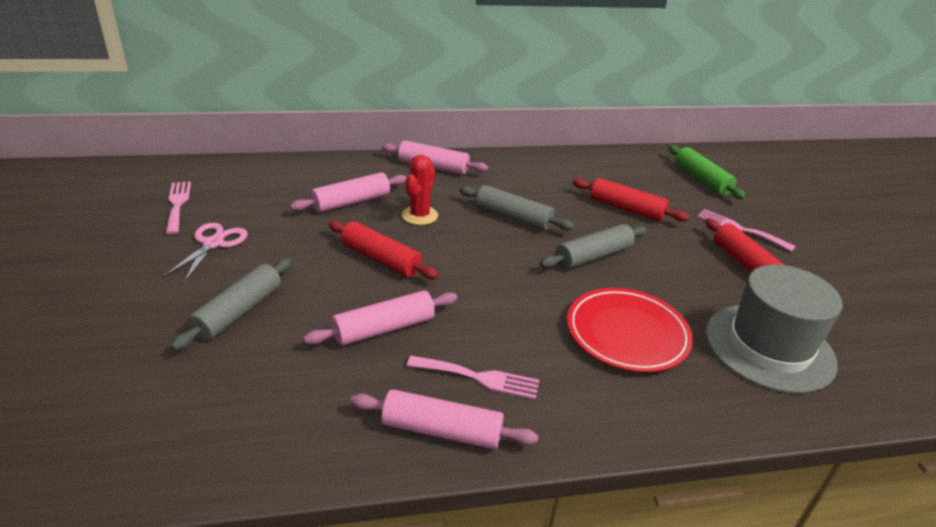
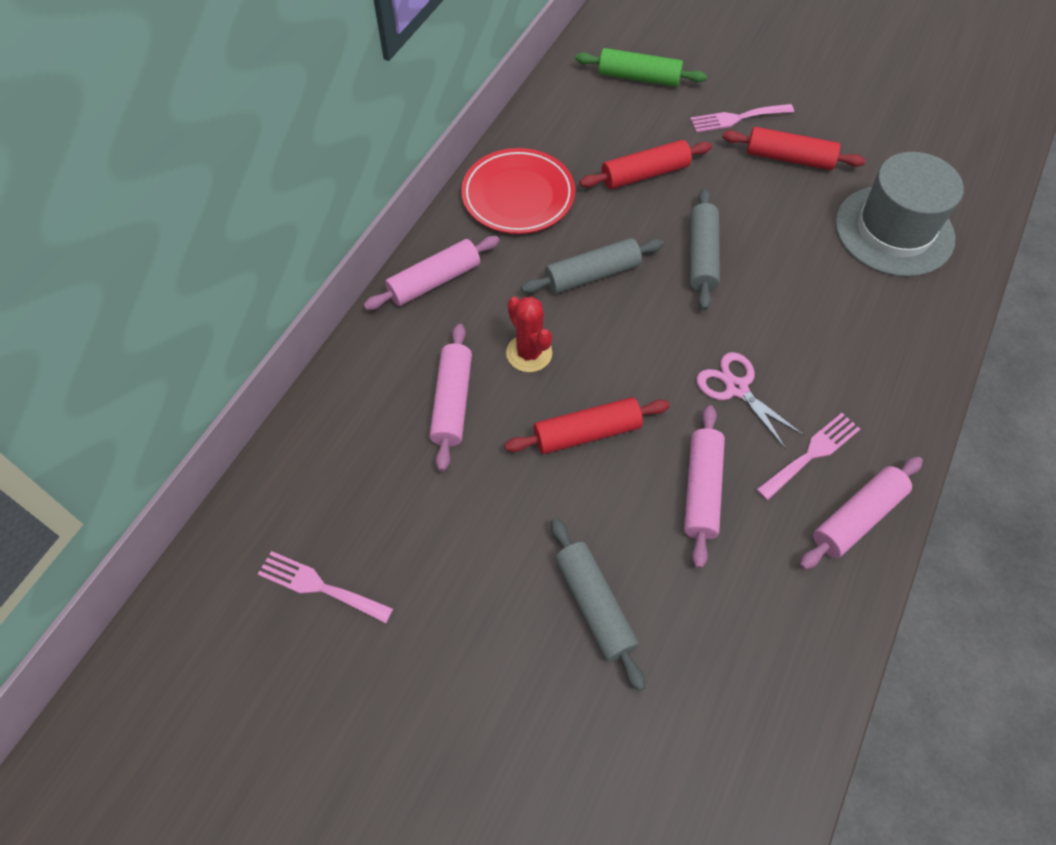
camera: 50 degrees left, 25 degrees up
pink scissors [162,223,248,284] -> pink scissors moved to [696,352,804,449]
red plate [567,288,693,372] -> red plate moved to [461,148,575,234]

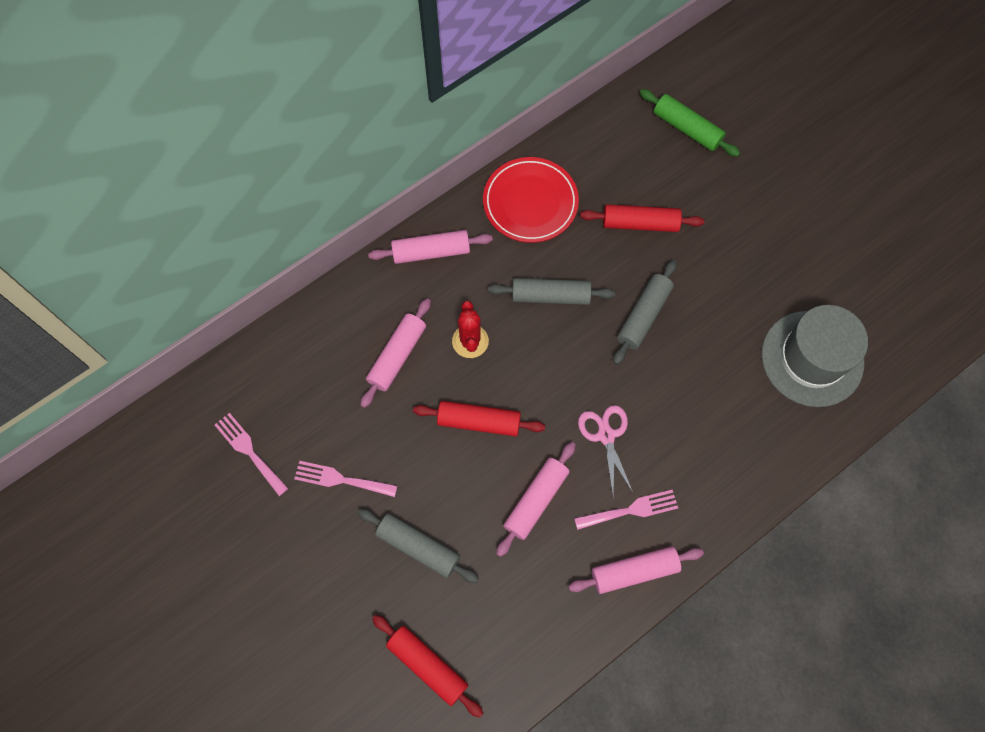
camera: 25 degrees right, 10 degrees up
grey rolling pin [551,518,645,691] -> grey rolling pin turned 60 degrees counterclockwise [358,509,479,583]
pink fork [690,104,794,133] -> pink fork moved to [294,461,397,497]
red rolling pin [722,127,866,170] -> red rolling pin moved to [372,615,483,718]

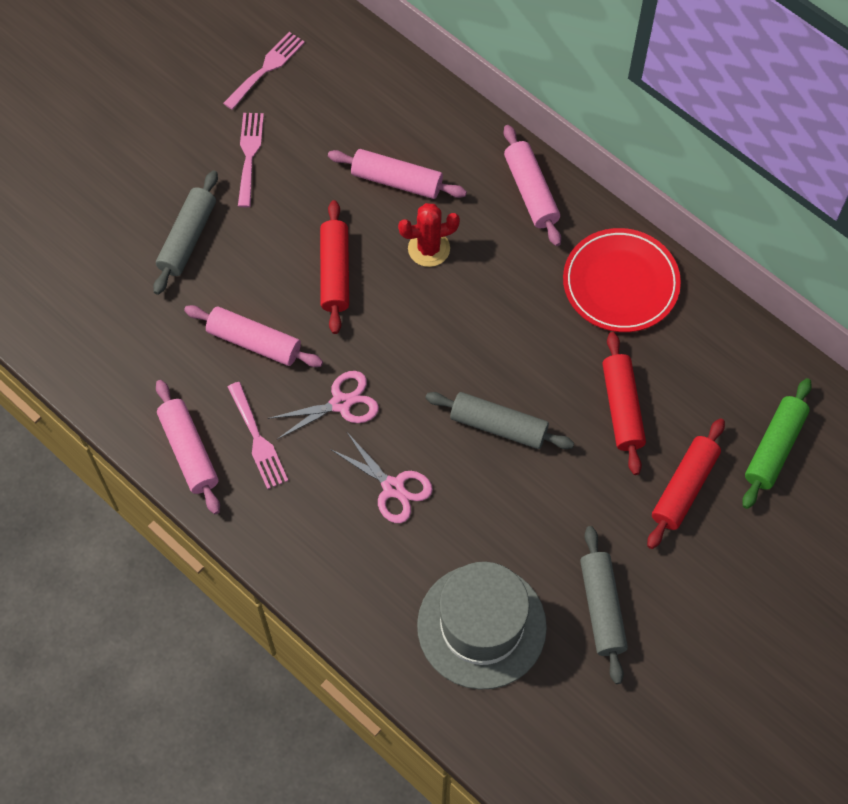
camera: 80 degrees right, 5 degrees down
red rolling pin [372,615,483,718] -> red rolling pin moved to [647,418,725,549]
grey rolling pin [488,278,615,305] -> grey rolling pin moved to [580,526,628,684]
none -> pink scissors [330,432,433,523]

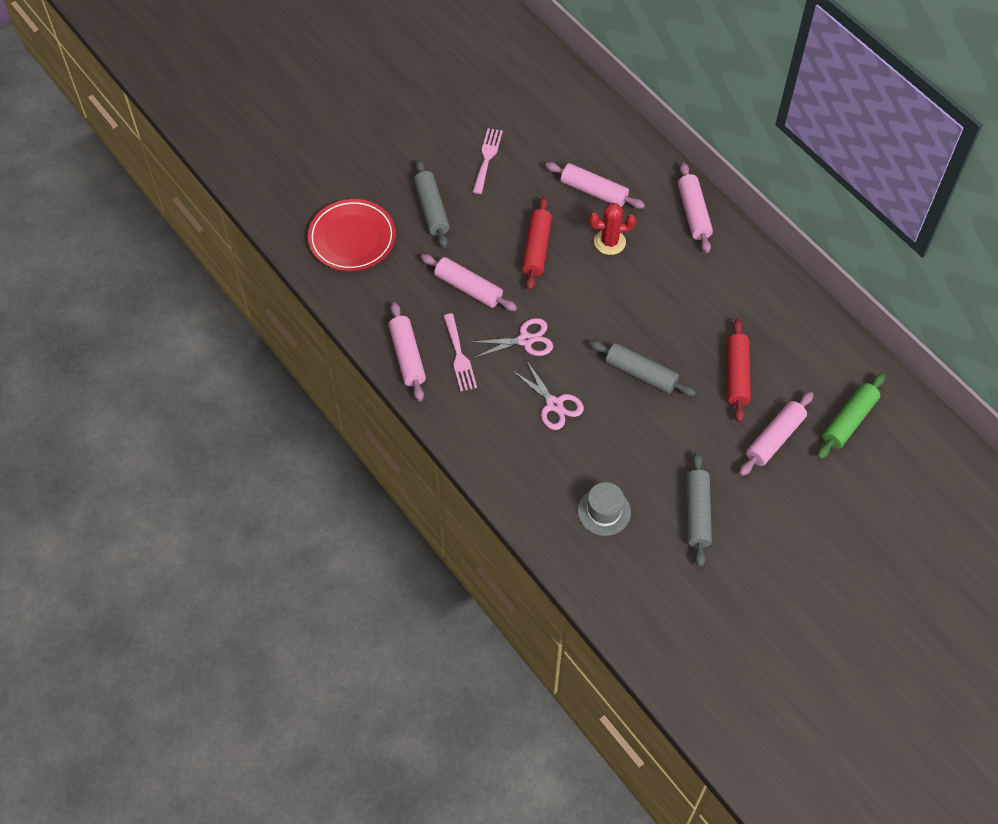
camera: 10 degrees right, 5 degrees down
grey rolling pin [153,170,218,295] -> grey rolling pin turned 45 degrees counterclockwise [414,160,450,248]
pink fork [223,32,305,110] -> none
grey hat [417,562,547,690] -> grey hat [578,482,631,536], size x0.54
red plate [563,228,681,332] -> red plate moved to [308,199,396,271]
red rolling pin [647,418,725,549] -> pink rolling pin [739,392,813,476]

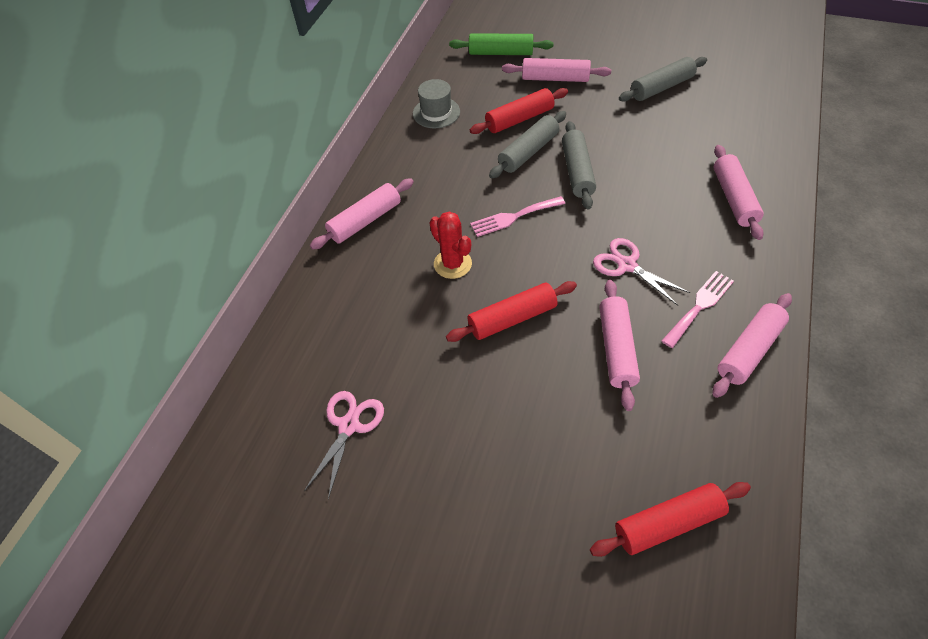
camera: 120 degrees left, 5 degrees down
red plate [308,199,396,271] -> red rolling pin [590,482,751,557]
grey rolling pin [414,160,450,248] -> grey rolling pin moved to [489,111,566,178]
pink fork [473,128,503,194] -> pink fork moved to [470,196,565,237]
pink scissors [513,360,584,430] -> pink scissors moved to [304,391,384,499]
pink rolling pin [545,162,645,209] -> pink rolling pin moved to [713,145,764,240]
grey hat [578,482,631,536] -> grey hat moved to [413,79,460,128]

